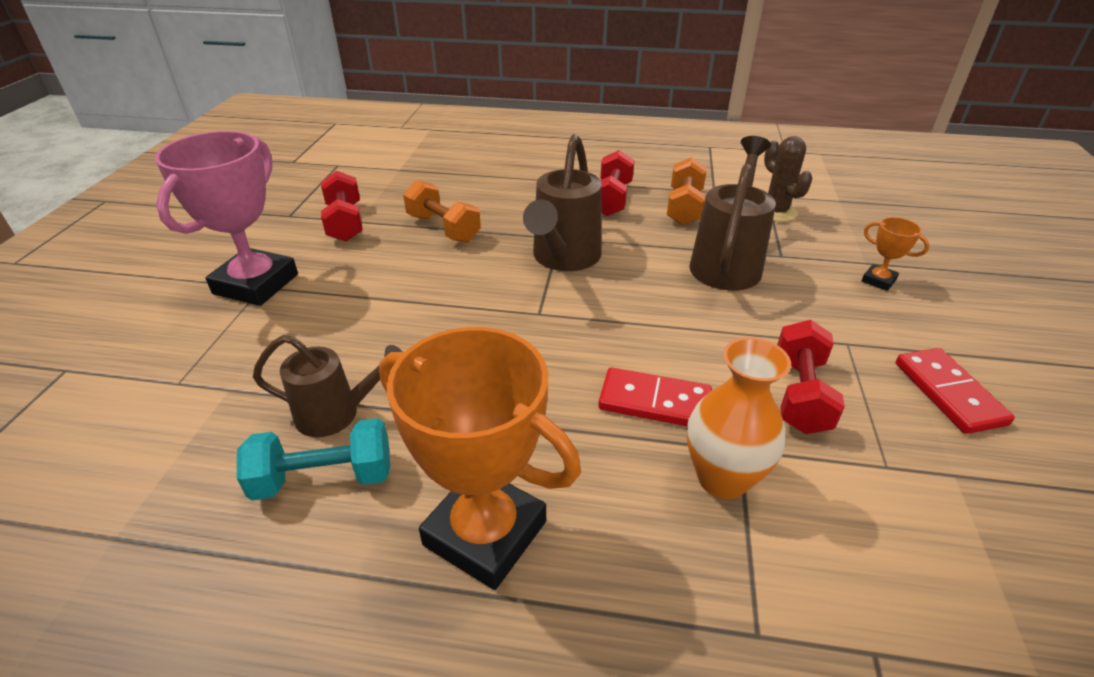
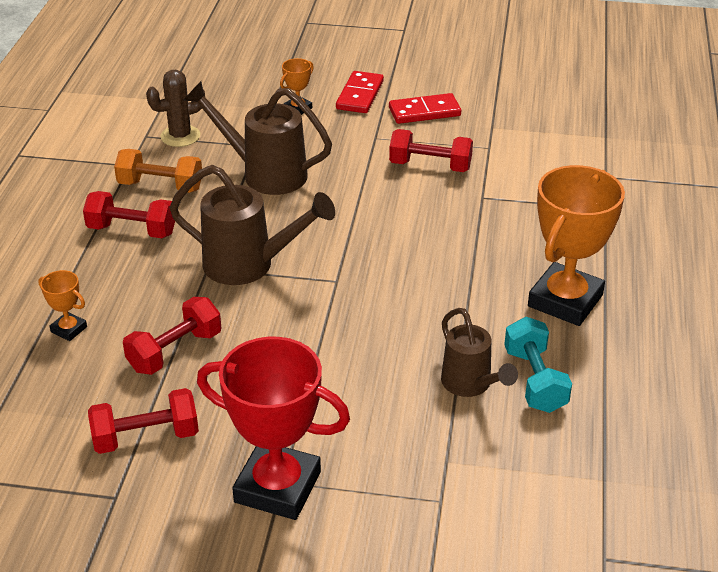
camera: 90 degrees left, 0 degrees up
pink trophy [155,131,298,306] -> red trophy [197,337,350,520]
brown watering can [253,335,402,437] -> brown watering can turned 150 degrees clockwise [441,308,518,397]
orange dumbbell [403,180,481,243] -> red dumbbell [123,297,221,375]
red domino [598,367,712,426] -> red domino moved to [336,71,384,113]
orange vase [687,337,791,499] -> none
none -> orange trophy [38,270,87,341]

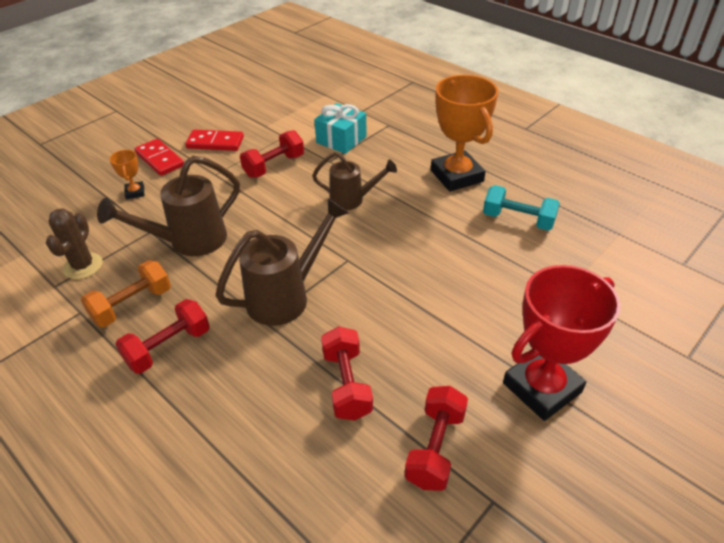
camera: 55 degrees left, 5 degrees up
orange trophy [38,270,87,341] -> none
red domino [389,93,461,124] -> red domino turned 75 degrees clockwise [185,130,244,151]
brown watering can [441,308,518,397] -> brown watering can moved to [312,152,397,210]
none -> turquoise gift [314,103,367,154]

